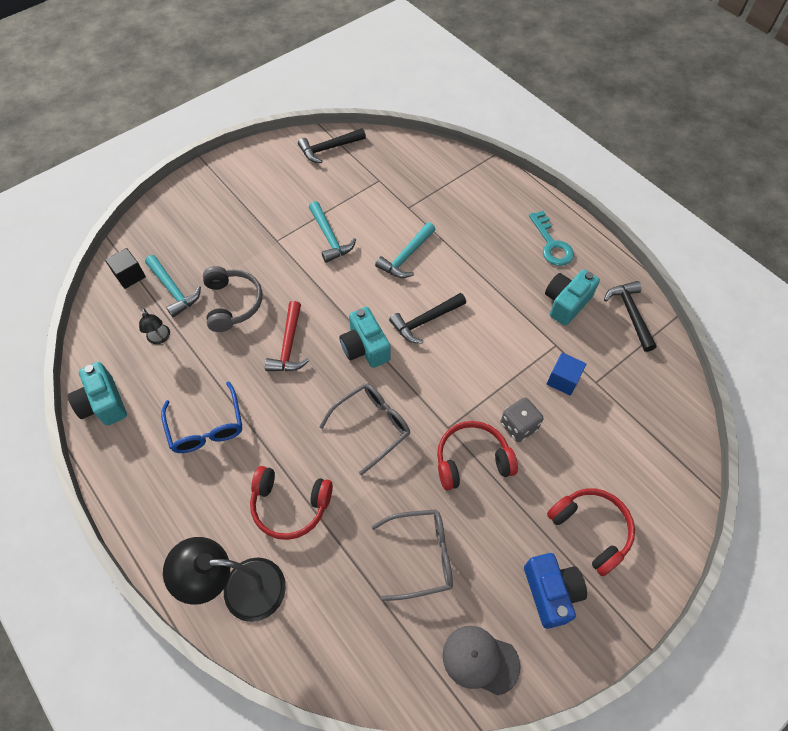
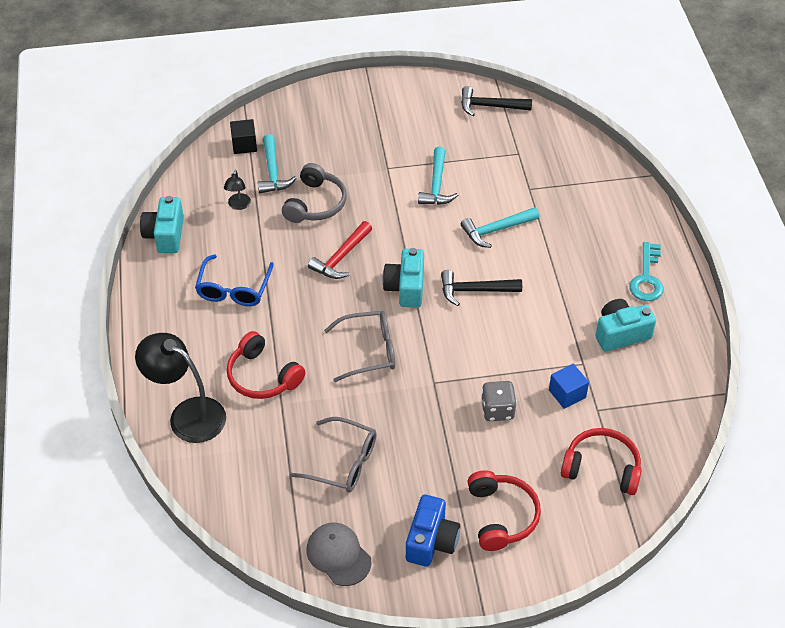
camera: 30 degrees right, 10 degrees down
red headphones [437,421,518,490] -> red headphones moved to [561,428,641,495]
black hammer [604,281,657,352] -> none

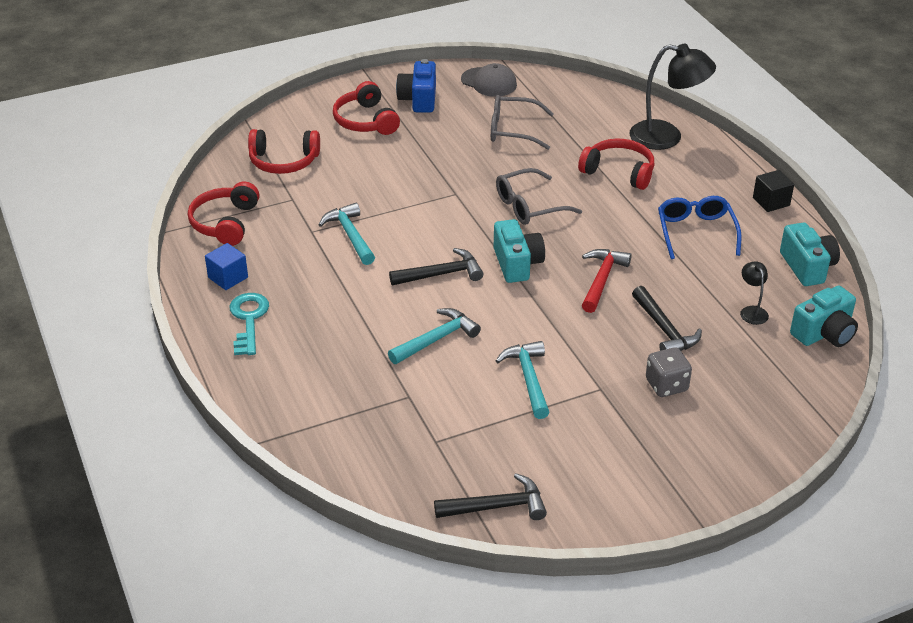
camera: 165 degrees right, 10 degrees down
black cube [230,119,257,154] -> black cube moved to [753,170,794,212]
turquoise hammer [258,134,297,193] -> turquoise hammer moved to [318,203,375,265]
grey headphones [282,163,347,223] -> black hammer [632,286,702,351]
grey dice [481,381,517,421] -> grey dice moved to [646,347,692,397]
blue cube [549,364,589,409] -> blue cube moved to [205,243,248,290]
turquoise camera [596,299,656,351] -> turquoise camera moved to [790,286,858,347]
none -> red headphones [188,182,260,246]

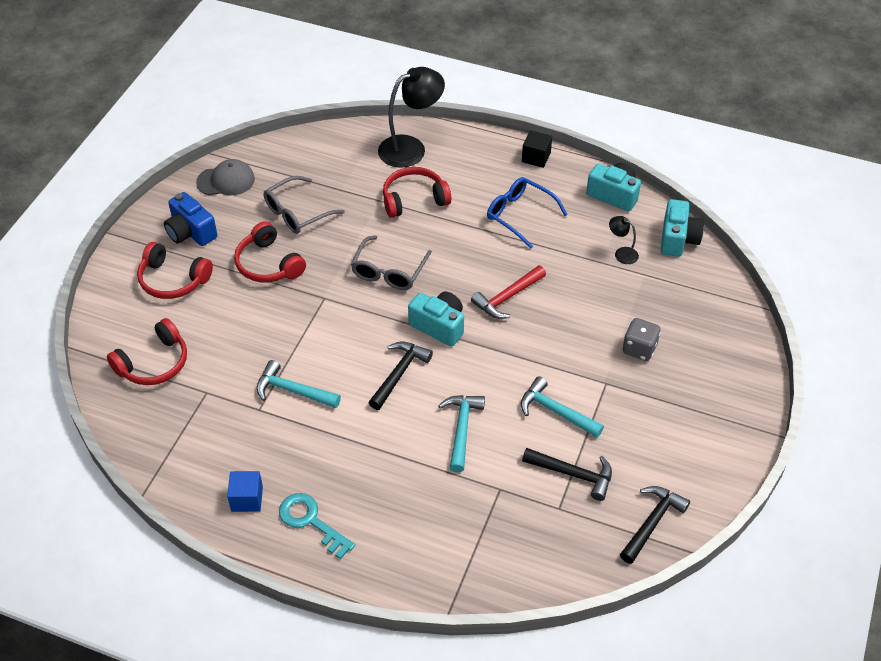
camera: 45 degrees left, 10 degrees up
red headphones [188,182,260,246] -> red headphones moved to [234,221,306,282]
red hammer [582,249,632,313] -> red hammer turned 105 degrees counterclockwise [471,265,546,319]
black hammer [632,286,702,351] -> black hammer moved to [522,448,612,501]

